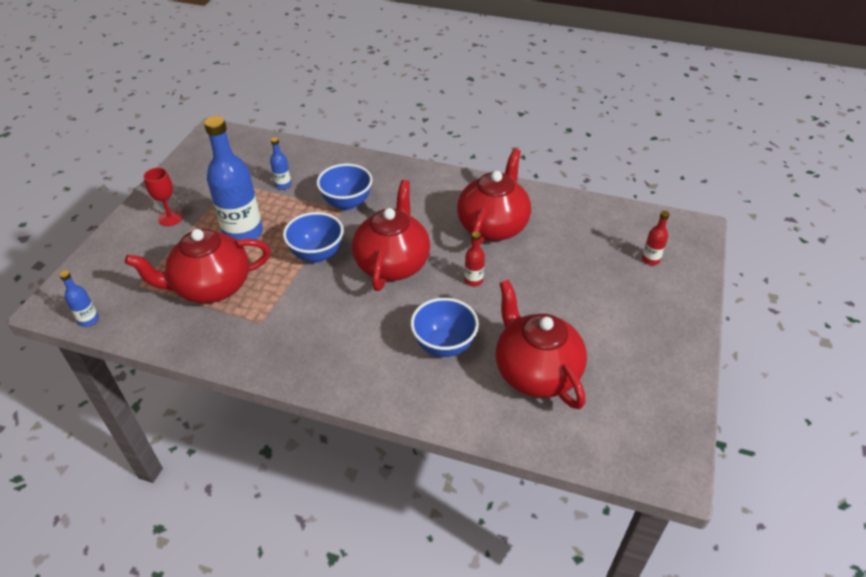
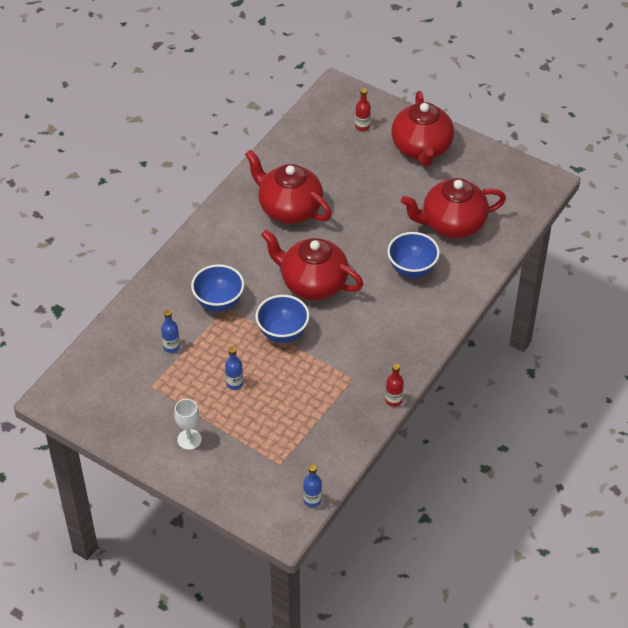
camera: 75 degrees left, 5 degrees up
red teapot [125,229,271,303] -> red teapot moved to [391,91,454,166]
red goblet [143,168,183,226] -> white goblet [174,399,202,450]
blue bottle [204,116,263,240] -> blue bottle [225,346,243,390], size x0.45
red bottle [464,231,485,286] -> red bottle moved to [385,364,404,407]

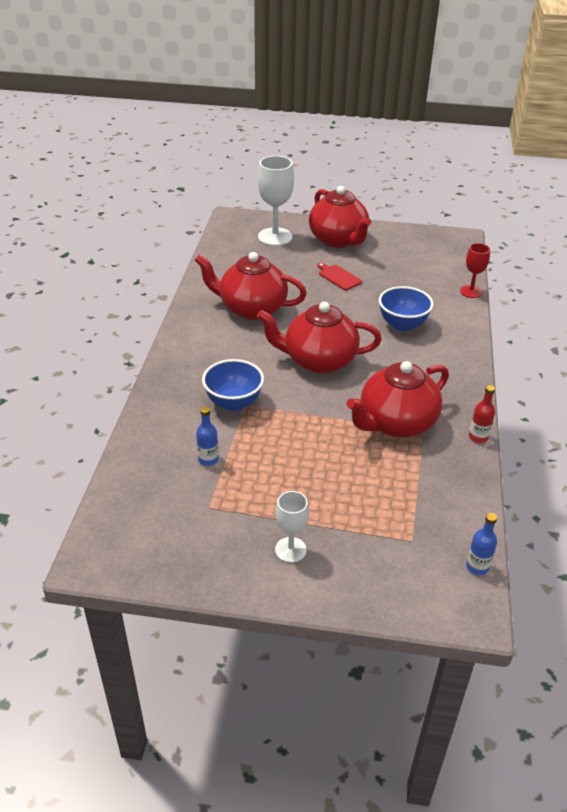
camera: 25 degrees left, 10 degrees down
blue bottle [225,346,243,390] -> none
blue bowl [255,295,310,343] -> none
red bottle [355,88,371,131] -> white goblet [258,156,294,246]
red teapot [401,178,506,238] -> red teapot moved to [347,361,449,438]
none -> red cutting board [317,263,362,290]
none -> red goblet [460,243,490,298]

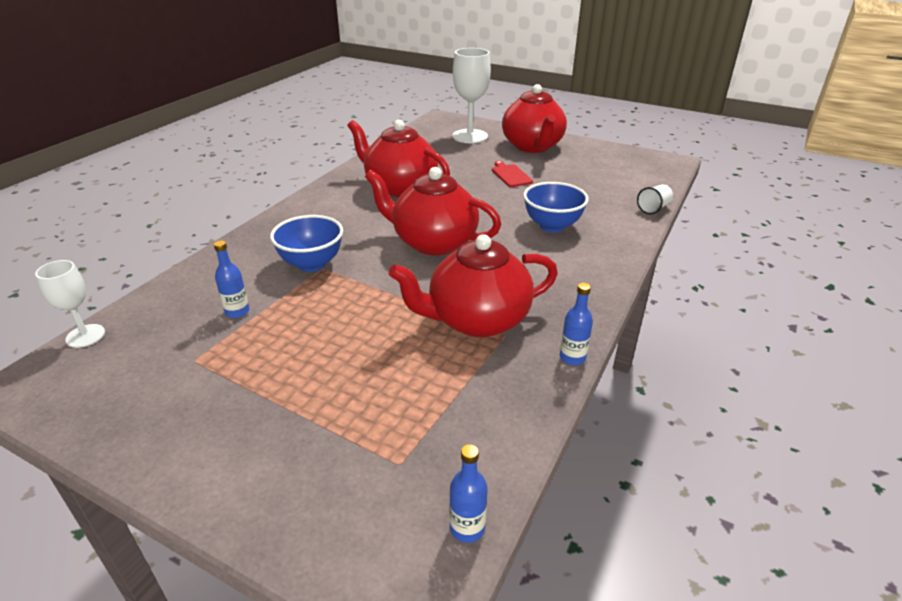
camera: 20 degrees right, 5 degrees down
white goblet [275,491,309,563] -> white goblet moved to [35,260,105,348]
red goblet [460,243,490,298] -> white cup [637,184,673,215]
red bottle [469,385,495,443] -> blue bottle [560,283,593,365]

